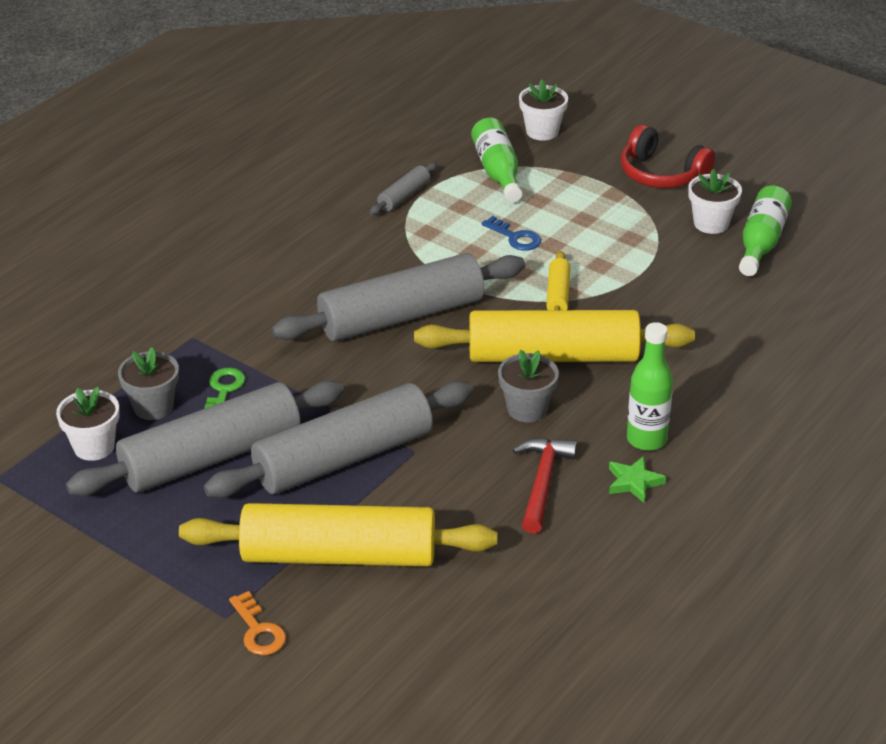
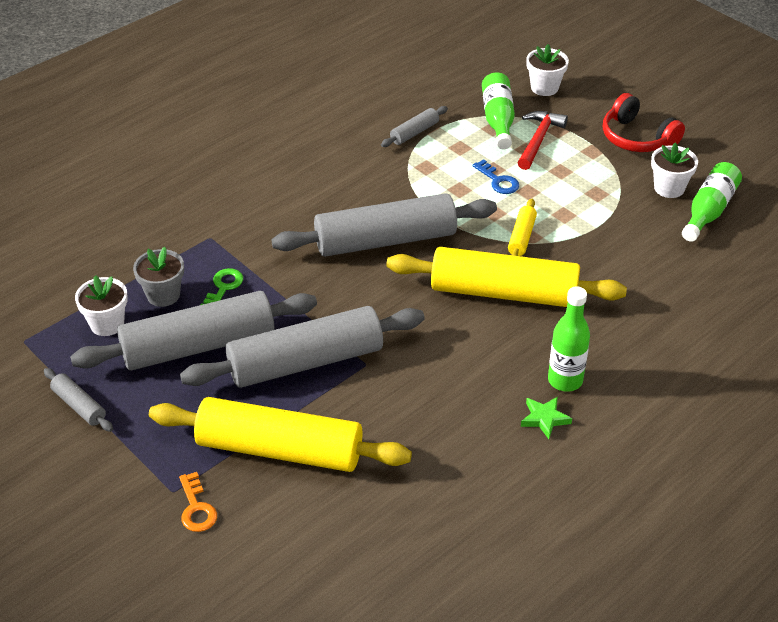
camera: 10 degrees right, 5 degrees up
grey flower pot [498,350,559,422] -> none
red hammer [513,438,578,534] -> red hammer moved to [518,111,568,170]
none -> grey rolling pin [44,368,113,432]

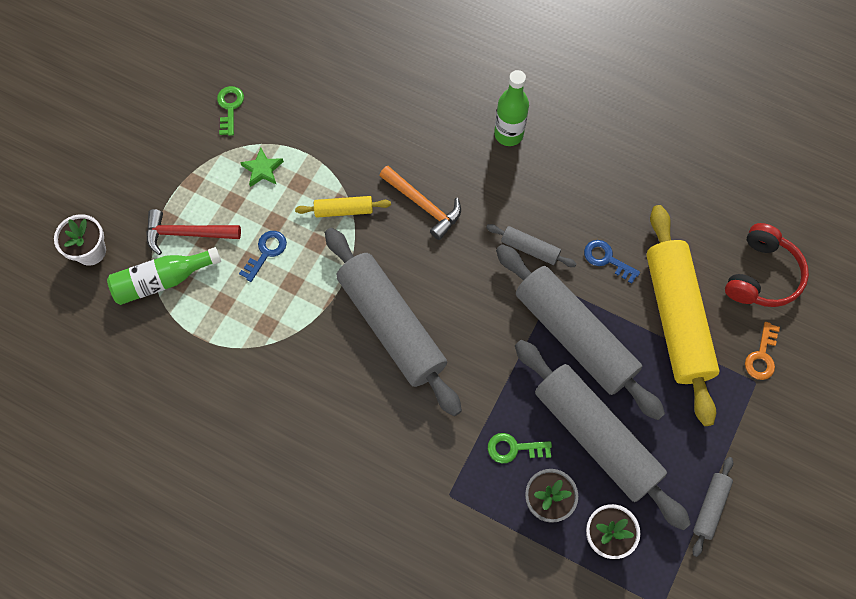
camera: 110 degrees left, 25 degrees up
orange key [179,472,217,532] -> orange key turned 150 degrees clockwise [745,322,780,380]
grey rolling pin [381,106,448,147] -> grey rolling pin moved to [486,224,576,267]
yellow rolling pin [386,247,627,307] -> orange hammer [379,166,461,240]
green star [521,397,572,439] -> green star moved to [240,148,284,187]
red headphones [603,93,685,152] -> red headphones moved to [725,223,809,307]
white flower pot [651,143,698,198] -> green key [217,86,244,136]
green bottle [682,162,742,242] -> none
none -> blue key [584,240,640,284]

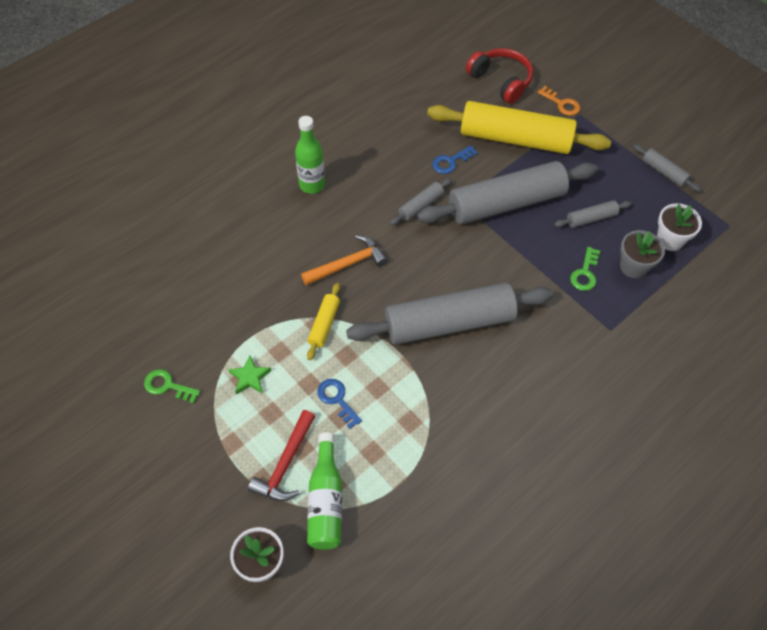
camera: 70 degrees left, 10 degrees down
grey rolling pin [515,340,691,530] -> grey rolling pin [554,200,631,228], size x0.43

